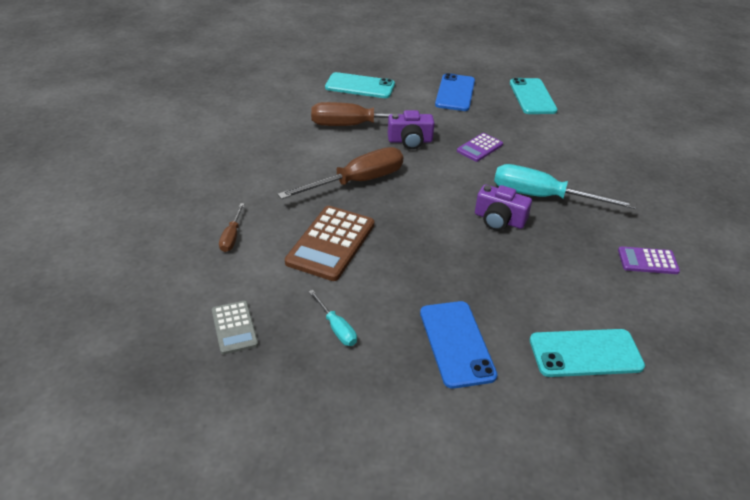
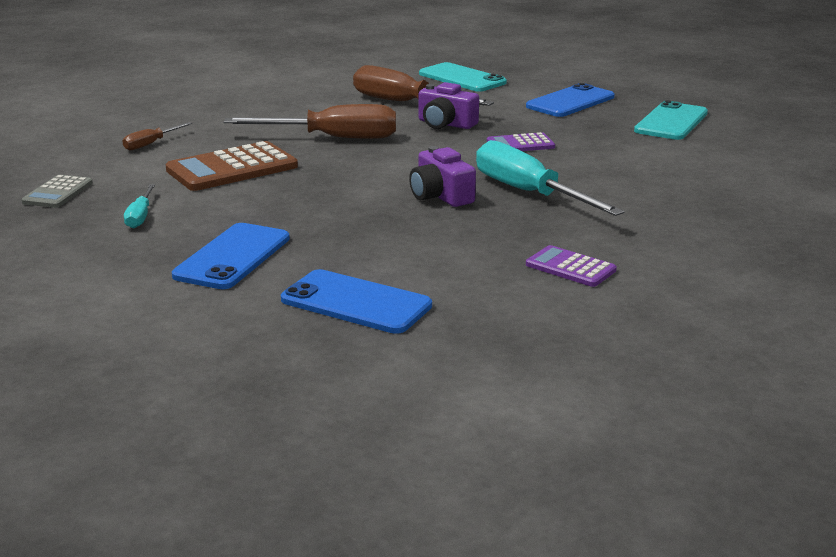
camera: 35 degrees right, 15 degrees down
turquoise phone [530,329,645,377] -> blue phone [281,269,432,334]

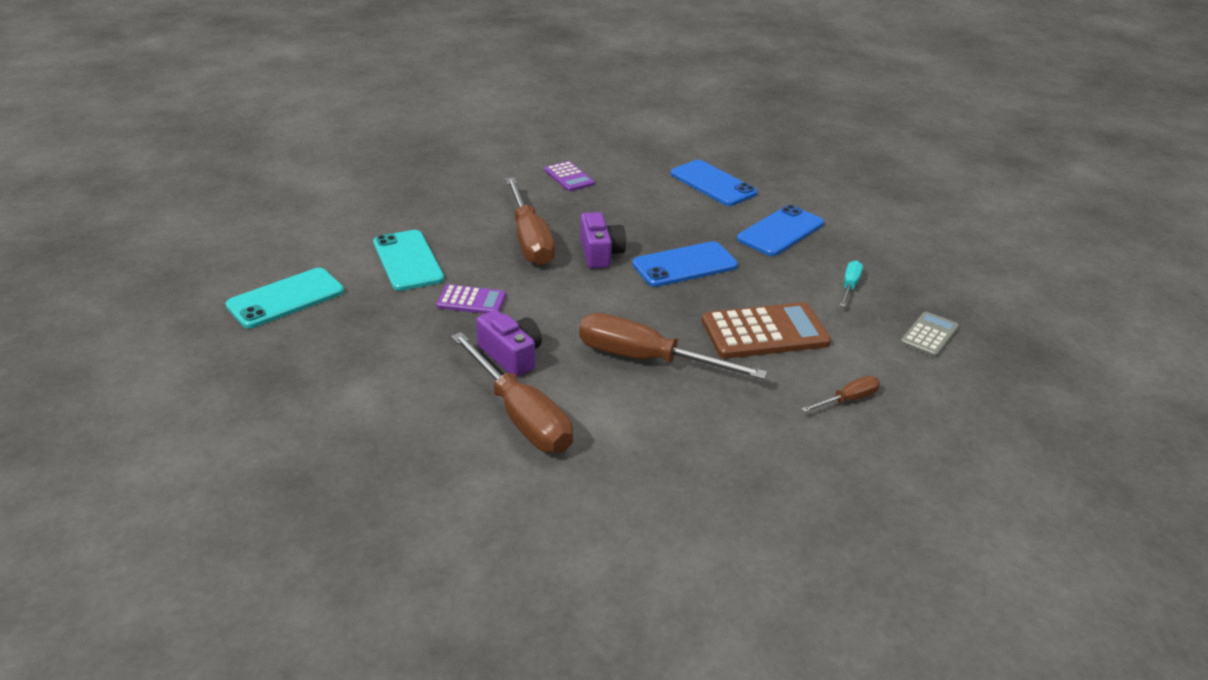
camera: 160 degrees left, 10 degrees up
turquoise phone [419,62,507,92] -> turquoise phone moved to [373,230,444,291]
turquoise screwdriver [476,140,625,216] -> brown screwdriver [506,177,555,266]
blue phone [526,83,615,117] -> blue phone moved to [632,241,738,287]

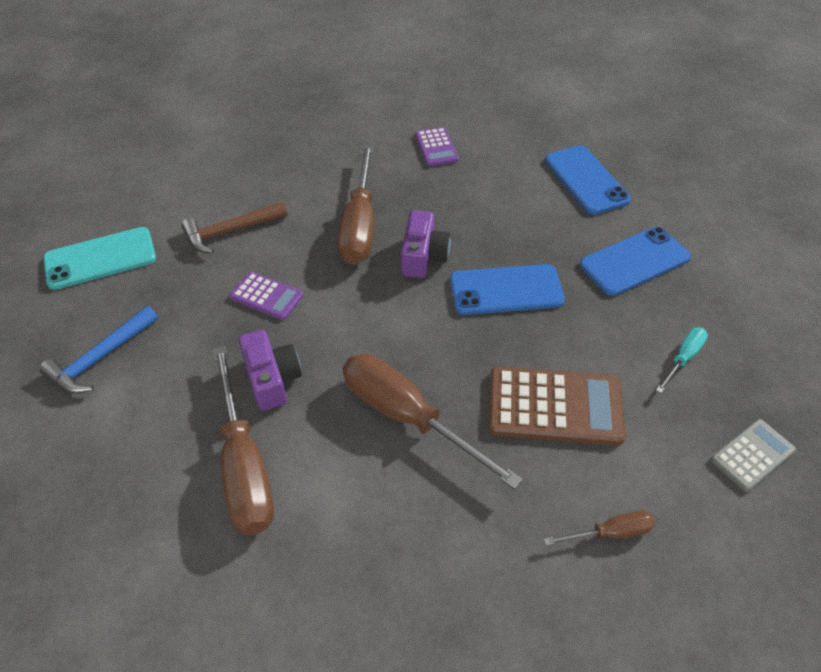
camera: 20 degrees right, 15 degrees up
turquoise phone [373,230,444,291] -> brown hammer [181,201,288,253]
none -> blue hammer [39,306,158,394]

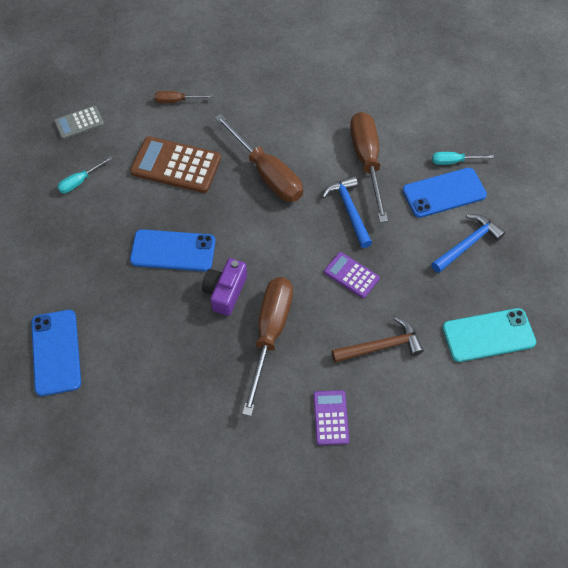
camera: 170 degrees left, 10 degrees up
purple camera [239,330,302,411] -> blue hammer [322,176,372,248]
purple calculator [415,127,459,167] -> purple calculator moved to [313,390,349,445]
blue phone [580,227,691,296] -> blue phone moved to [402,168,487,218]
none -> turquoise screwdriver [432,152,494,165]

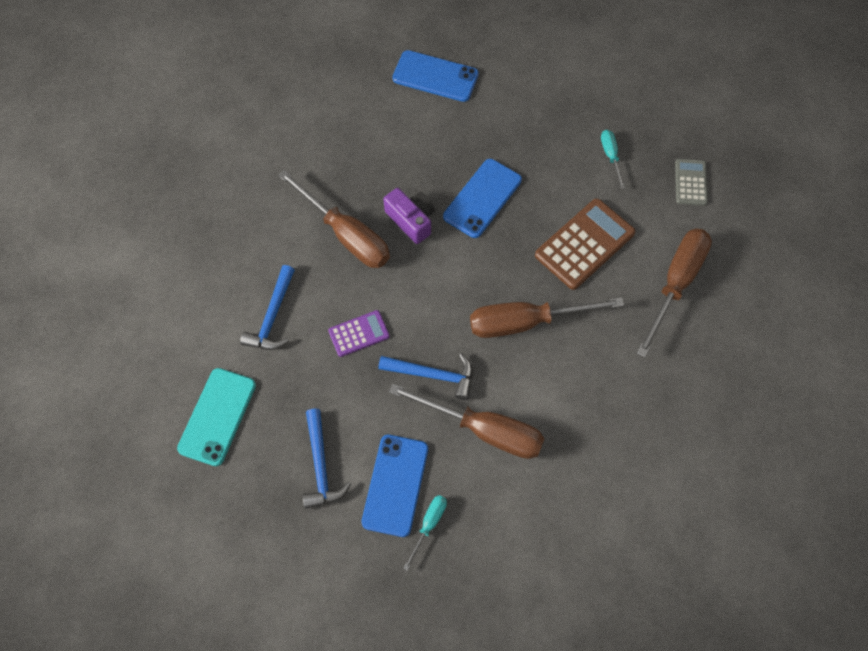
camera: 120 degrees right, 5 degrees up
brown screwdriver [154,91,213,103] -> brown screwdriver [636,228,712,358], size x2.09
purple calculator [313,390,349,445] -> none
brown hammer [332,317,424,363] -> blue hammer [240,265,295,350]

